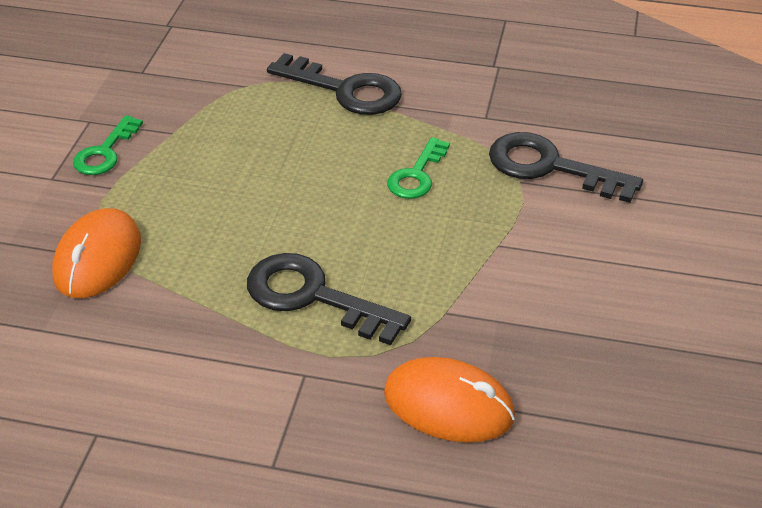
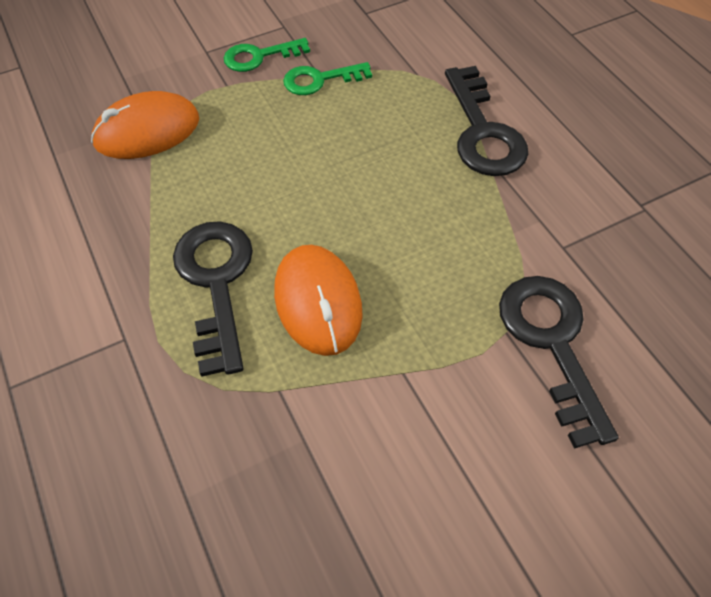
camera: 50 degrees right, 15 degrees up
orange mouse [384,357,515,443] -> orange mouse moved to [274,245,363,356]
green key [387,137,450,199] -> green key moved to [283,62,372,95]

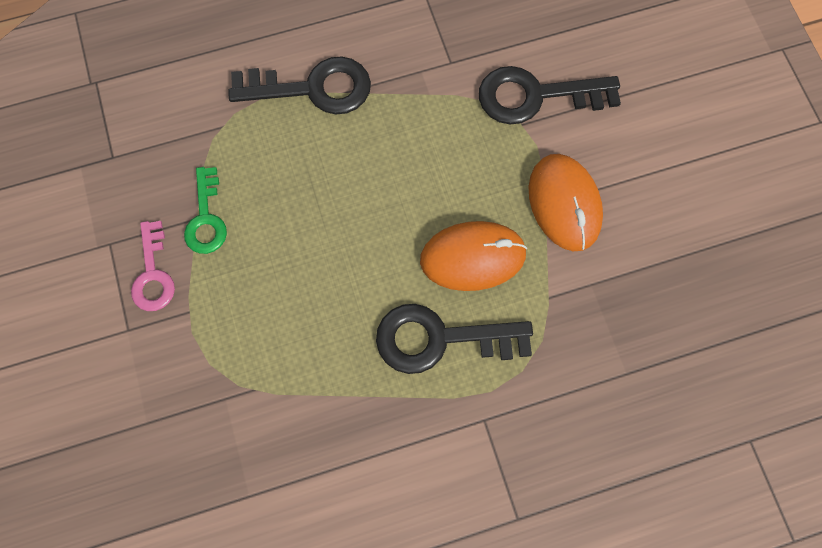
camera: 80 degrees left, 15 degrees up
orange mouse [91,91,199,159] -> orange mouse moved to [529,154,603,251]
green key [224,38,310,72] -> pink key [131,221,175,311]

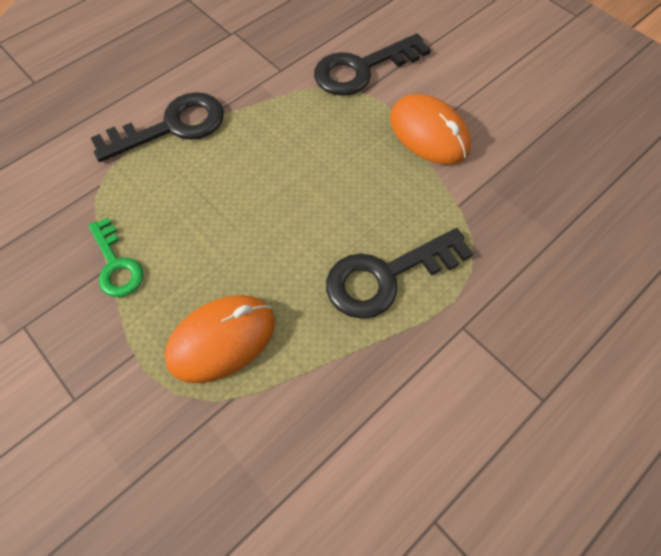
camera: 25 degrees left, 10 degrees down
pink key [131,221,175,311] -> none
orange mouse [420,221,527,291] -> orange mouse moved to [164,295,275,383]

